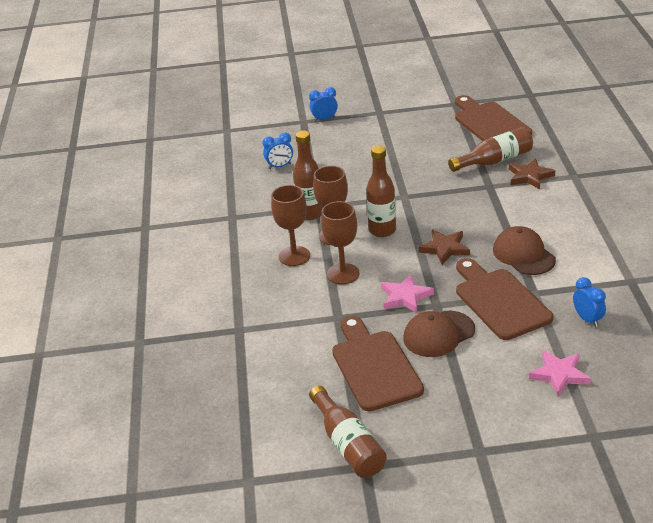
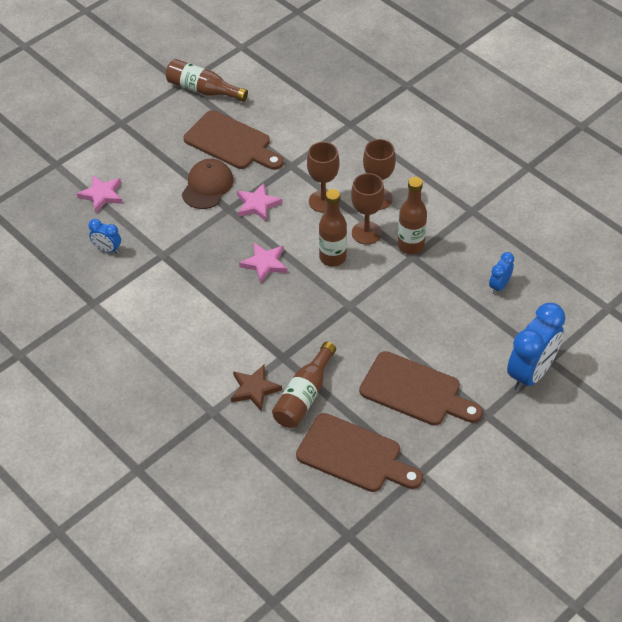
camera: 140 degrees right, 15 degrees up
blue clock [309,87,338,122] -> blue clock [507,303,566,392], size x2.04
brown star [418,230,470,265] -> pink star [239,243,288,283]
brown cutting board [456,258,553,340] -> brown cutting board moved to [359,351,483,425]
brown cap [493,226,556,275] -> none

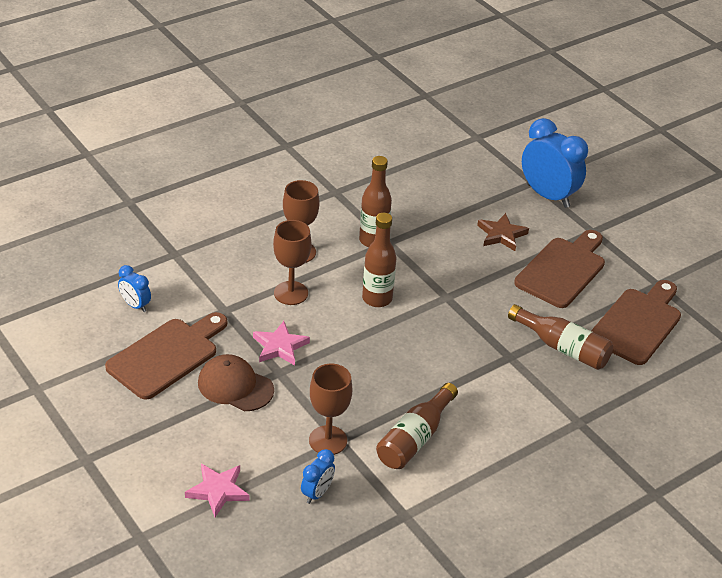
camera: 85 degrees left, 10 degrees down
brown bottle [166,59,248,102] -> brown bottle moved to [376,383,458,469]
brown star [231,365,282,411] -> brown star moved to [477,213,529,251]
pink star [239,243,288,283] -> none
brown goblet [351,173,385,245] -> brown goblet moved to [309,364,352,455]
blue clock [489,252,514,294] -> blue clock moved to [118,265,151,312]

